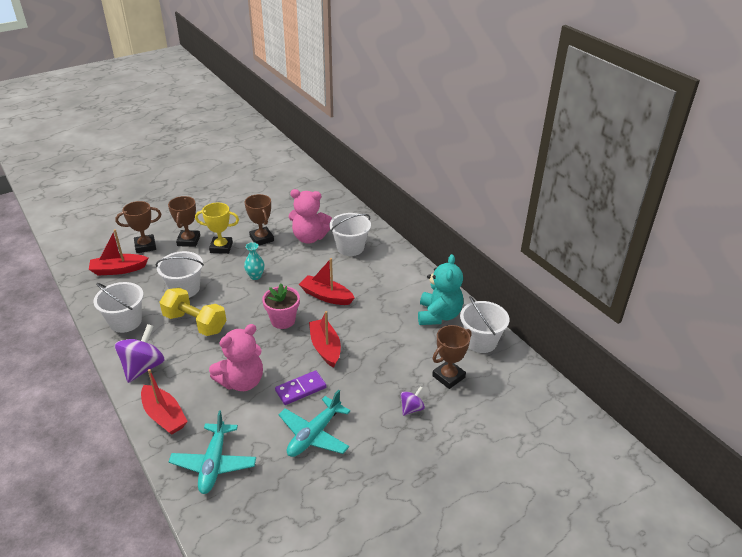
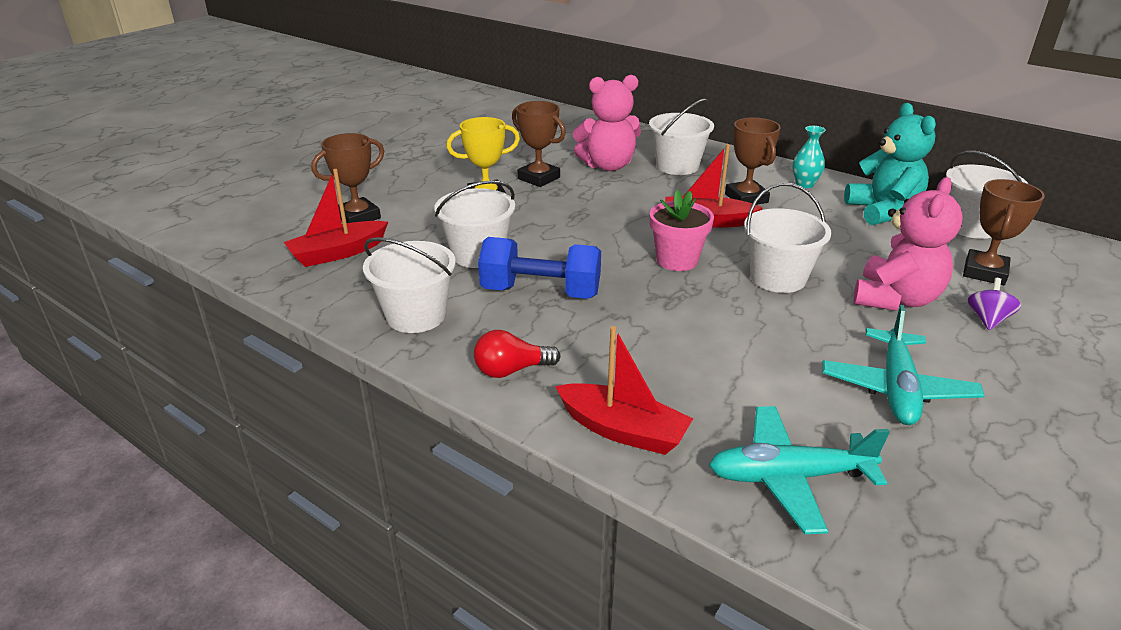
camera: 20 degrees left, 5 degrees down
purple spinning top [115,324,164,383] -> red light bulb [474,330,561,378]
yellow dumbbell [159,288,226,336] -> blue dumbbell [478,237,601,299]
brown trophy [168,196,200,247] -> brown trophy moved to [725,117,781,205]
turquoise plane [169,410,256,494] -> turquoise plane turned 105 degrees clockwise [709,406,890,534]
pink teddy bear [209,324,263,391] -> pink teddy bear moved to [853,177,963,311]
turquoise vase [244,242,265,280] -> turquoise vase moved to [793,126,826,188]
purple domino [275,370,327,405] -> none
red boat [309,311,341,368] -> white bucket [744,183,832,293]

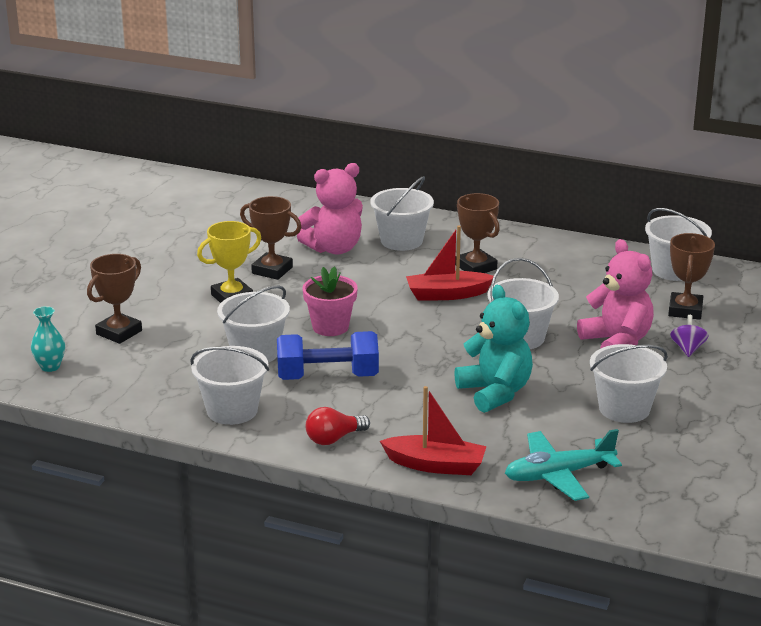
camera: 15 degrees left, 5 degrees down
red boat [284,169,388,267] -> none
pink flower pot [650,190,714,271] -> pink flower pot moved to [302,266,358,336]
turquoise vase [793,126,826,188] -> turquoise vase moved to [31,306,65,372]
turquoise plane [823,305,985,425] -> white bucket [590,344,668,423]
turquoise teddy bear [844,103,936,225] -> turquoise teddy bear moved to [454,285,533,413]
pink teddy bear [853,177,963,311] -> pink teddy bear turned 45 degrees counterclockwise [577,239,654,348]

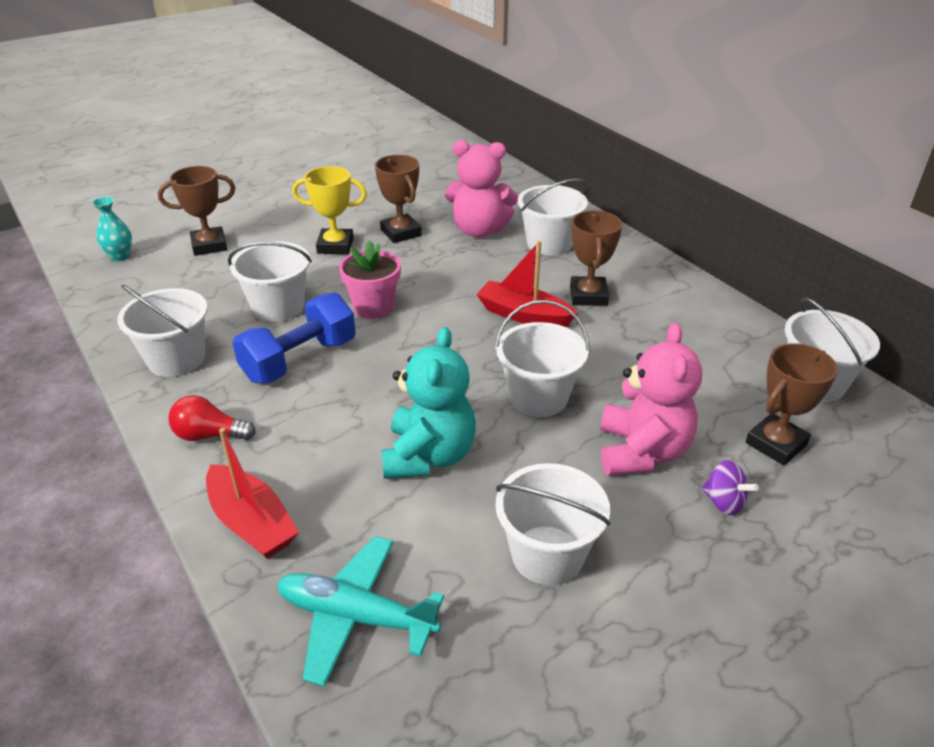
camera: 35 degrees right, 10 degrees up
blue dumbbell [277,331,379,380] -> blue dumbbell turned 75 degrees counterclockwise [232,293,356,384]
purple spinning top [670,315,709,357] -> purple spinning top turned 90 degrees clockwise [701,461,759,515]

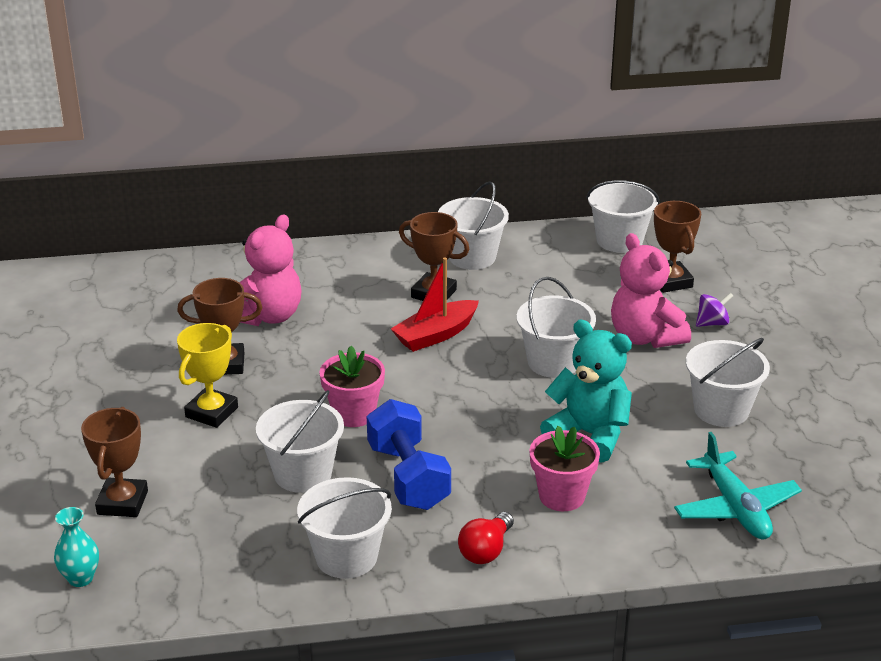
camera: 65 degrees left, 5 degrees down
red boat [206,428,299,559] -> none
turquoise plane [277,536,444,687] -> turquoise plane turned 60 degrees counterclockwise [674,432,802,540]
white bucket [518,179,588,255] -> white bucket moved to [438,181,509,270]
pink teddy bear [600,323,702,476] -> pink teddy bear turned 150 degrees counterclockwise [611,233,691,348]
none -> pink flower pot [529,426,600,511]

